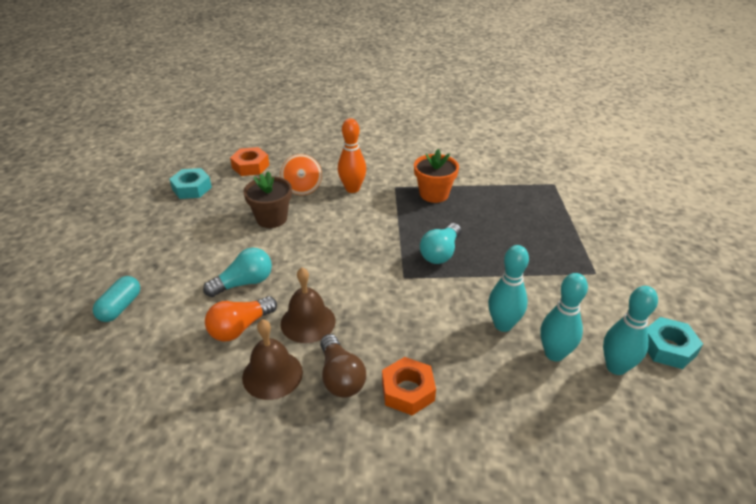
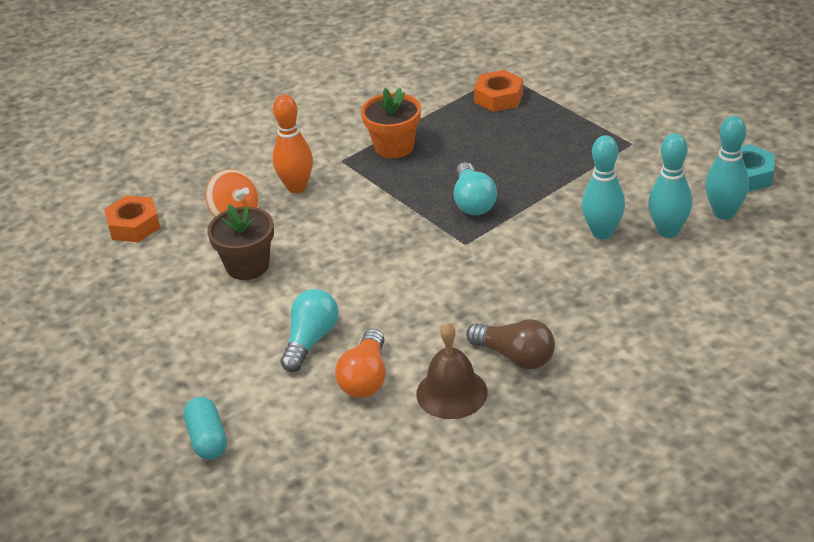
camera: 35 degrees left, 0 degrees up
turquoise nut [169,168,212,199] -> none
brown bell [281,268,336,343] -> none
orange nut [382,357,436,415] -> orange nut moved to [474,70,523,112]

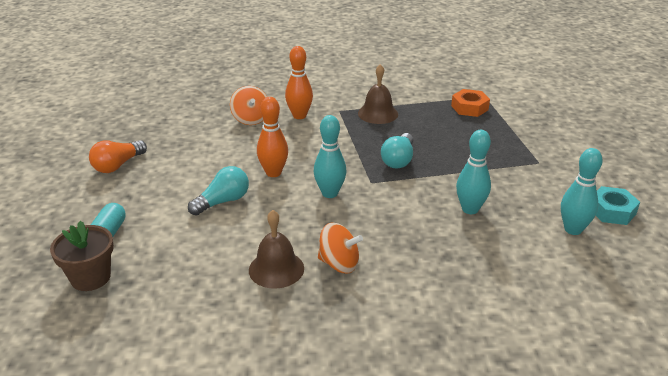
camera: 25 degrees right, 5 degrees down
orange nut [104,195,160,242] -> none
brown flower pot [207,204,274,280] -> brown flower pot moved to [50,221,114,291]
orange light bulb [335,329,386,398] -> orange light bulb moved to [89,140,147,173]
orange flower pot [361,88,421,159] -> brown bell [358,64,398,124]
brown light bulb [466,319,555,369] -> orange spinning top [318,223,363,273]
turquoise bowling pin [648,133,692,238] -> turquoise bowling pin moved to [314,115,347,198]
none -> orange bowling pin [257,97,288,177]

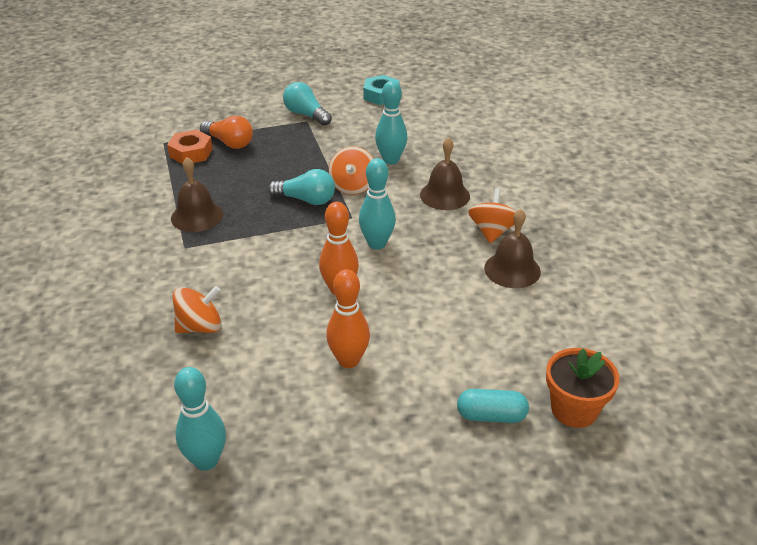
camera: 95 degrees left, 5 degrees up
brown flower pot [50,221,114,291] -> orange flower pot [546,348,620,428]
orange light bulb [89,140,147,173] -> orange light bulb moved to [200,115,253,149]
turquoise light bulb [188,166,249,216] -> turquoise light bulb moved to [283,82,332,126]
orange bowling pin [285,46,313,119] -> orange bowling pin moved to [326,269,370,368]
turquoise bowling pin [561,148,603,235] -> turquoise bowling pin moved to [174,367,226,471]
none -> orange spinning top [329,146,373,195]
none -> brown bell [420,137,470,210]

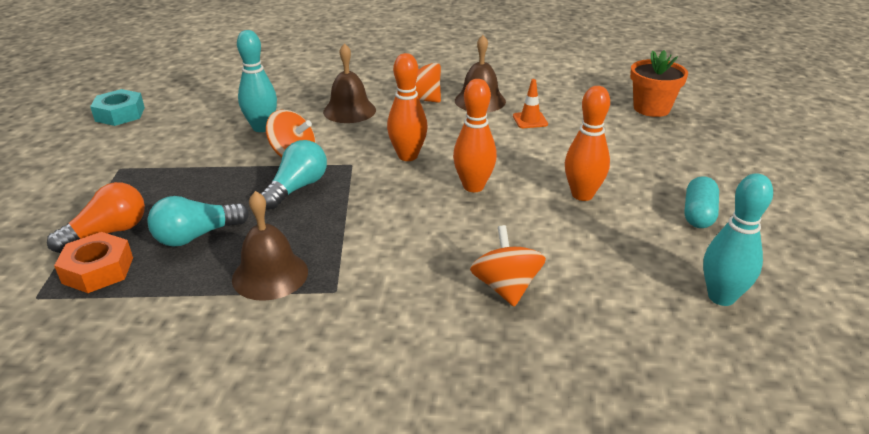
camera: 75 degrees left, 5 degrees down
turquoise light bulb [283,82,332,126] -> turquoise light bulb moved to [147,196,249,247]
turquoise bowling pin [359,158,396,250] -> orange bowling pin [387,53,428,161]
turquoise capsule [457,389,529,423] -> turquoise capsule moved to [684,176,719,228]
none -> orange traffic cone [513,79,548,128]

